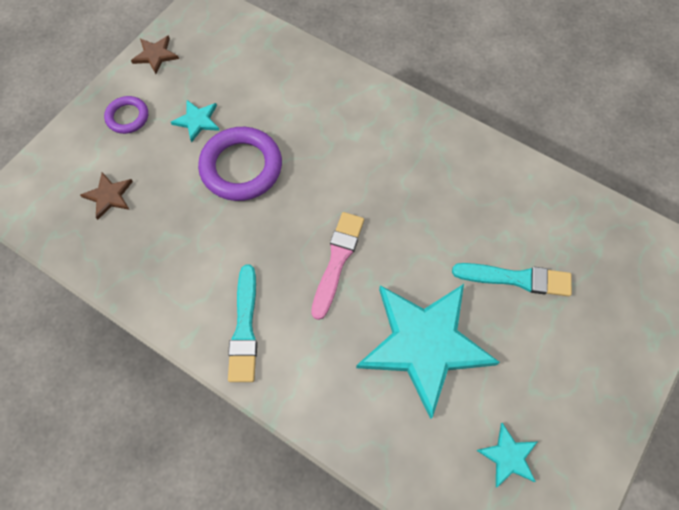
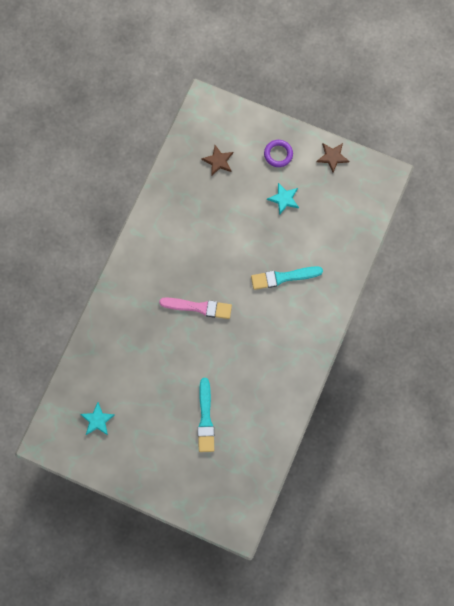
camera: 80 degrees right, 10 degrees up
purple ring [198,127,282,201] -> none
turquoise brush [228,265,257,382] -> turquoise brush moved to [251,266,323,290]
turquoise star [356,284,500,419] -> none

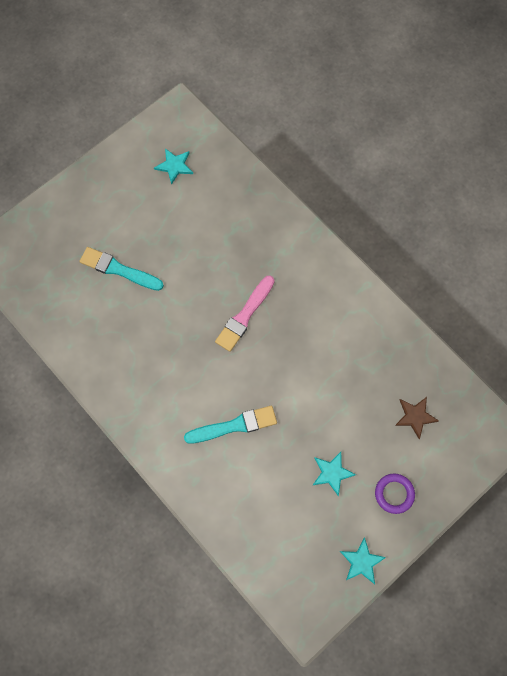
camera: 115 degrees right, 5 degrees down
turquoise brush [251,266,323,290] -> turquoise brush turned 60 degrees clockwise [184,406,277,444]
brown star [316,143,350,173] -> turquoise star [340,537,386,584]

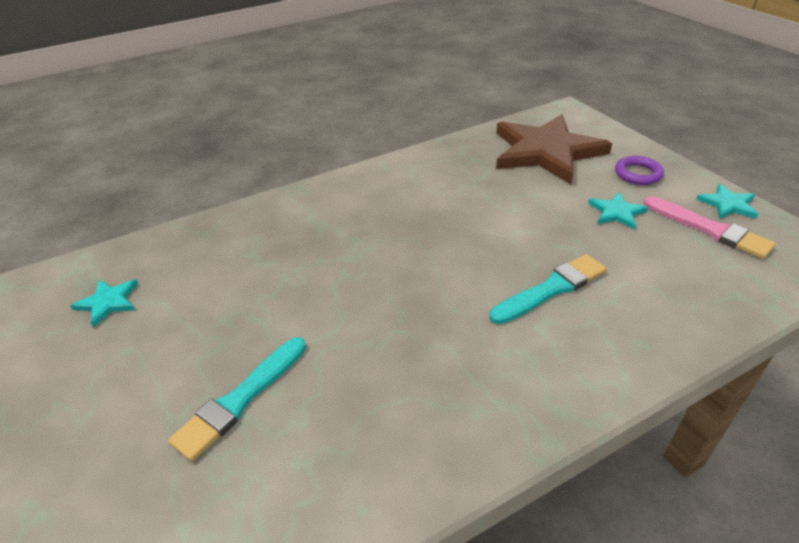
camera: 75 degrees left, 30 degrees down
turquoise brush [184,406,277,444] -> turquoise brush turned 60 degrees clockwise [489,254,607,324]
pink brush [215,276,275,352] -> pink brush moved to [644,196,776,259]
brown star [395,397,439,439] -> brown star [496,114,612,184], size x2.40

